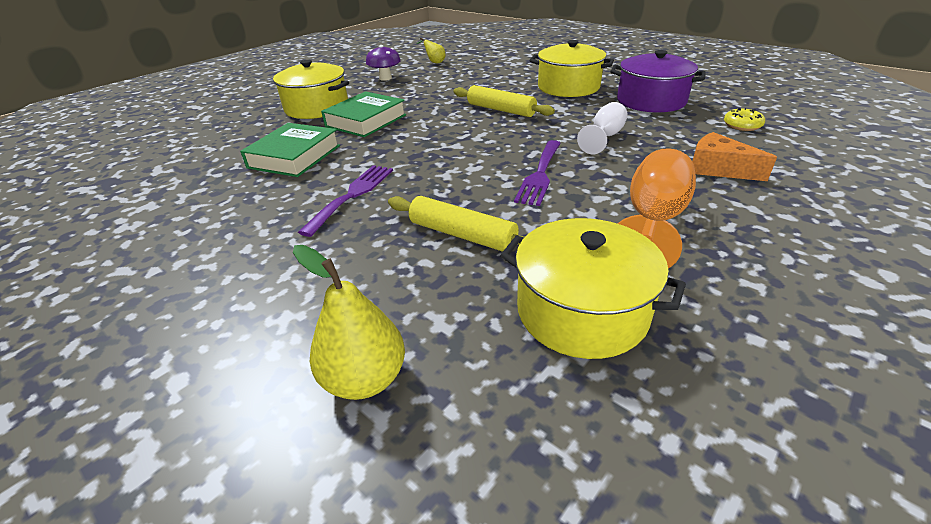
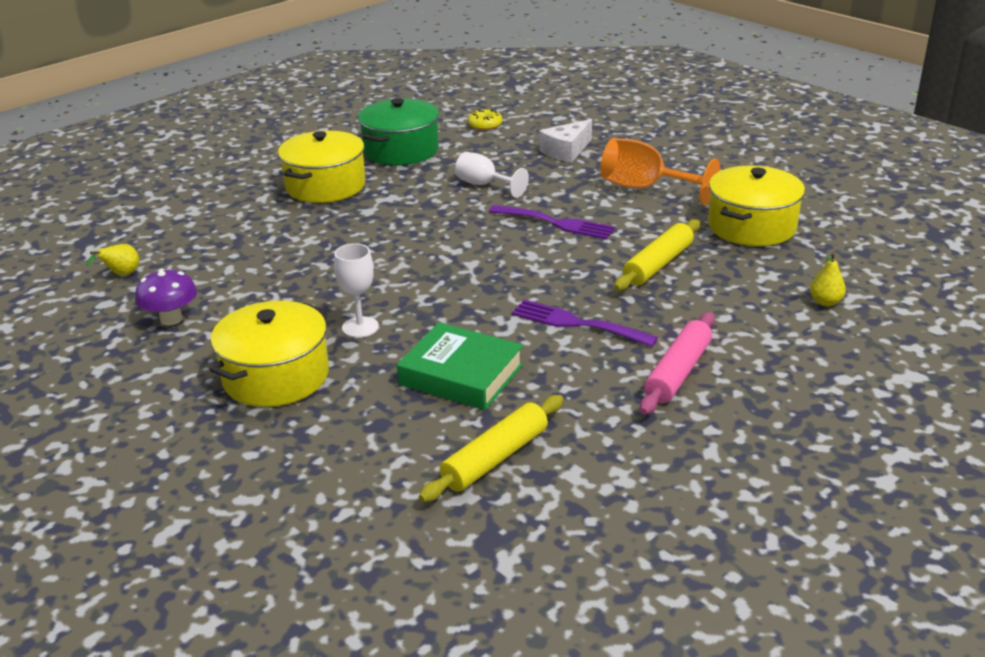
camera: 85 degrees left, 5 degrees down
yellow pear [293,245,405,400] -> yellow pear [810,253,846,306], size x0.57
green book [321,91,406,137] -> white goblet [334,243,379,338]
yellow rolling pin [453,85,555,117] -> yellow rolling pin moved to [419,395,564,502]
purple pot [610,50,706,112] -> green pot [358,98,439,165]
orange cheese [692,132,777,181] -> white cheese [539,119,592,163]
none -> pink rolling pin [640,312,715,415]

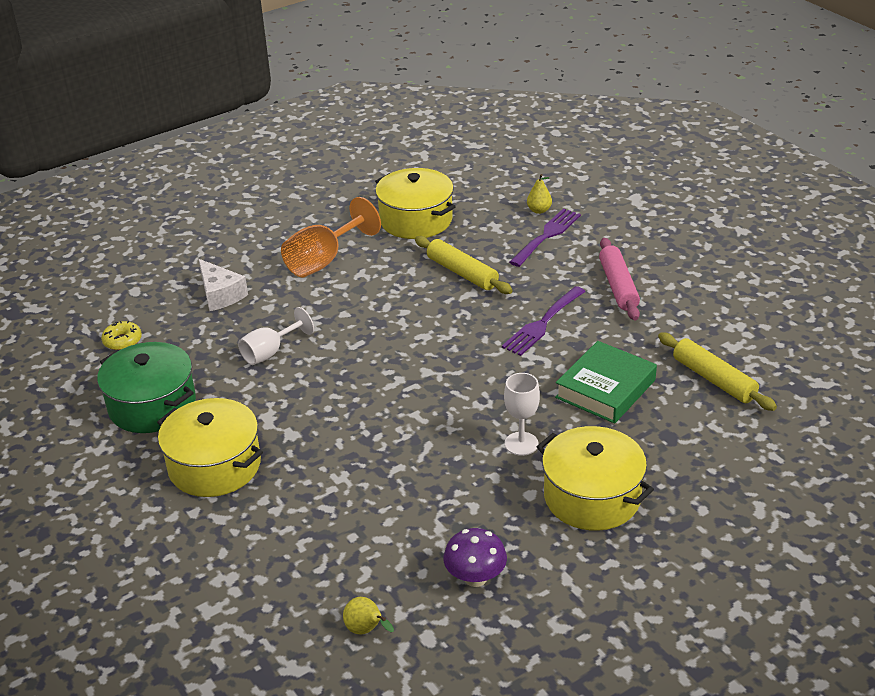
camera: 80 degrees left, 5 degrees up
purple fork [489,205,615,239] -> purple fork moved to [509,209,581,267]
pink rolling pin [640,312,715,415] -> pink rolling pin turned 45 degrees clockwise [599,238,640,321]

